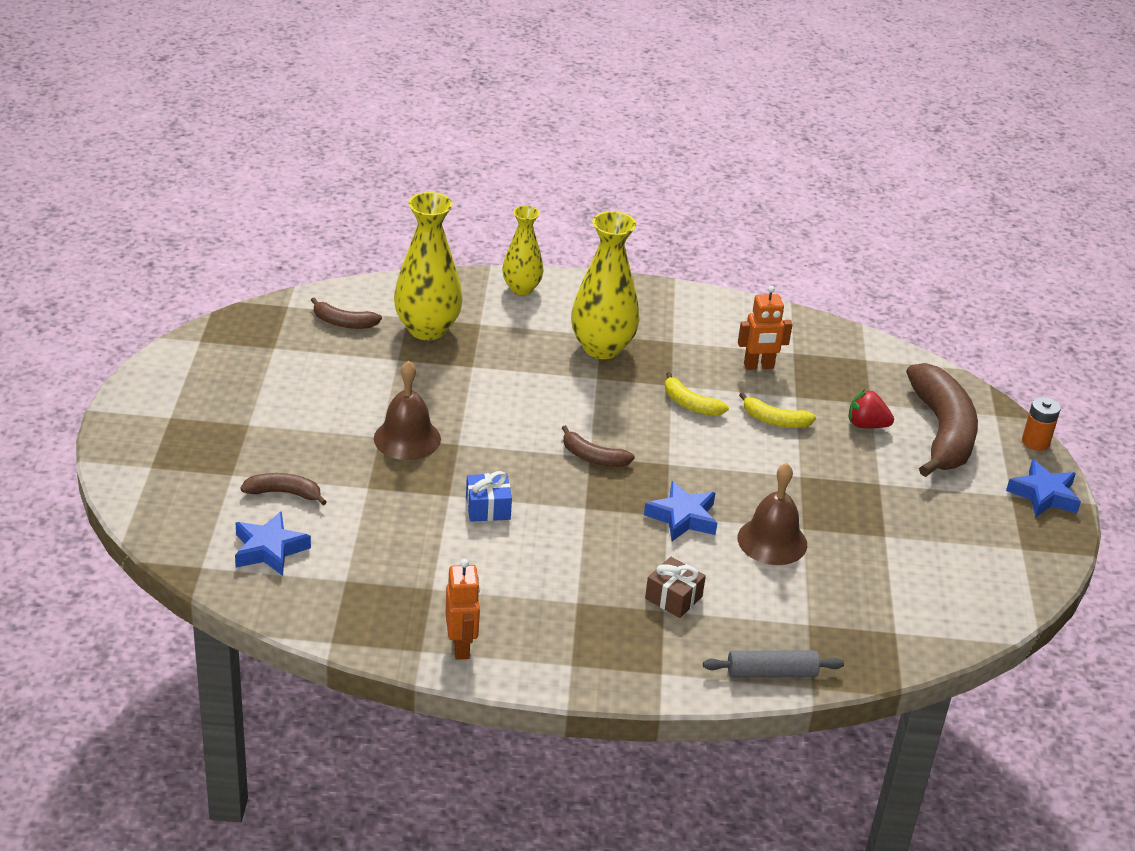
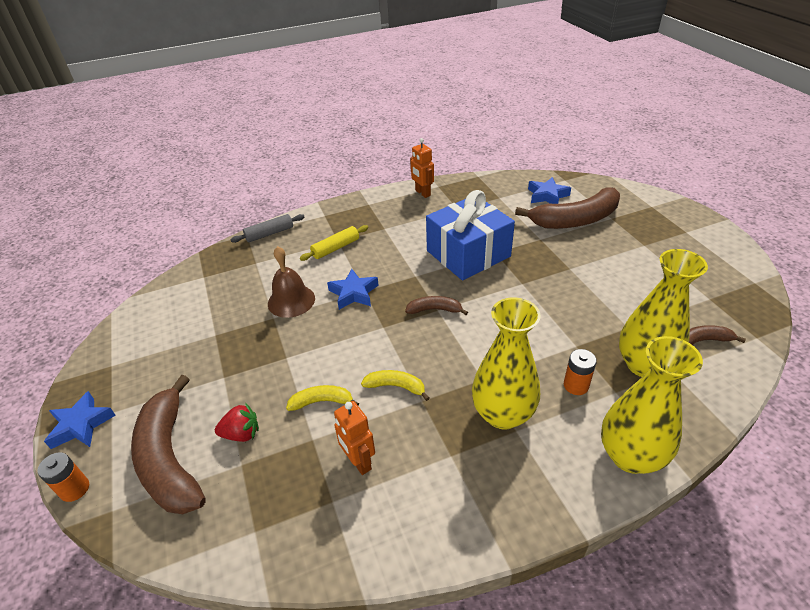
camera: 160 degrees right, 5 degrees up
brown banana [240,473,327,505] -> brown banana [515,188,620,229], size x2.13
brown bell [374,361,441,460] -> none
blue gift [466,471,512,522] -> blue gift [426,190,515,280], size x2.39
yellow vase [502,206,544,295] -> yellow vase [601,336,703,474], size x1.59
brown gift [645,557,706,618] -> yellow rolling pin [300,225,368,261]
orange robot [738,286,793,370] -> orange robot turned 90 degrees counterclockwise [334,401,375,475]
none -> orange battery [564,349,597,395]

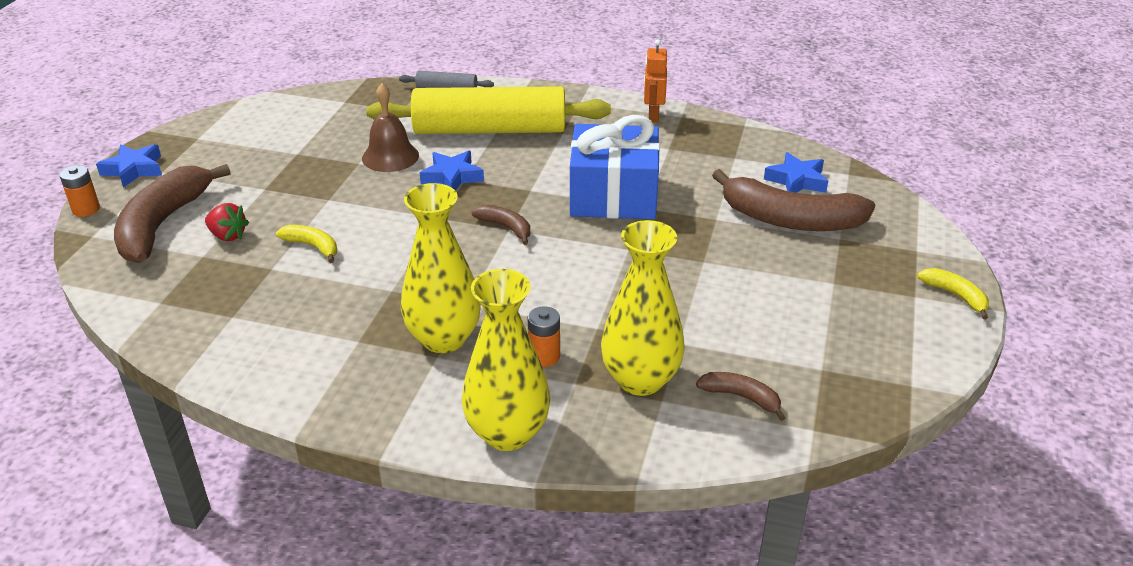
camera: 35 degrees right, 5 degrees down
yellow rolling pin [300,225,368,261] -> yellow rolling pin [366,86,611,134], size x2.36
orange robot [334,401,375,475] -> none
yellow banana [361,370,429,401] -> yellow banana moved to [917,268,989,319]

